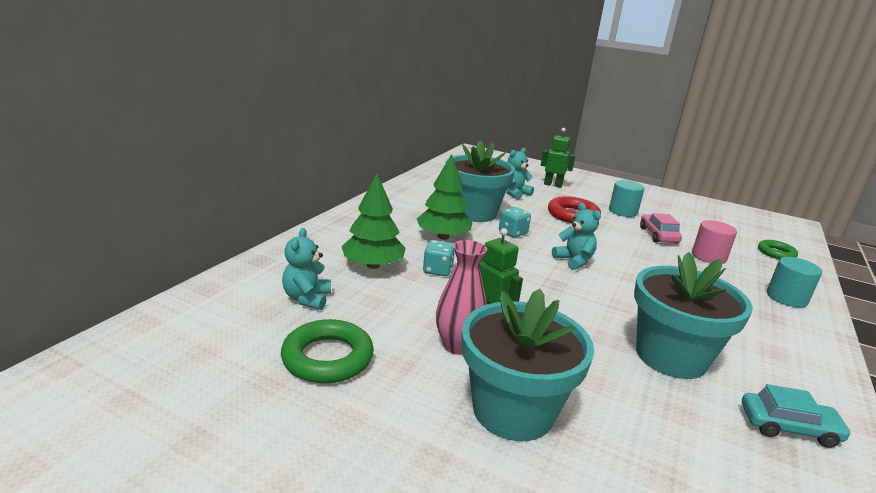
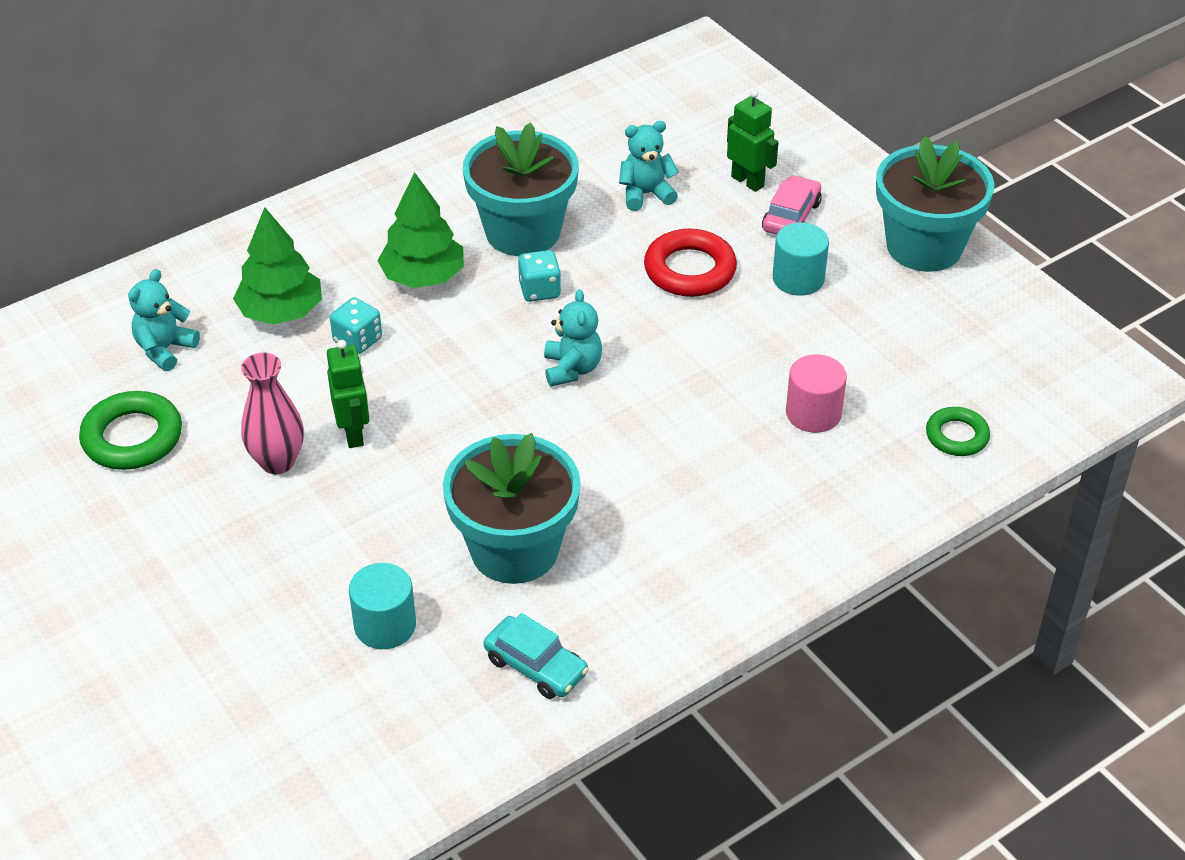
camera: 30 degrees right, 20 degrees up
turquoise flower pot [462,289,594,441] -> turquoise flower pot moved to [876,136,994,272]
pink car [640,213,682,243] -> pink car moved to [762,175,822,235]
turquoise cylinder [767,257,822,308] -> turquoise cylinder moved to [349,563,416,649]

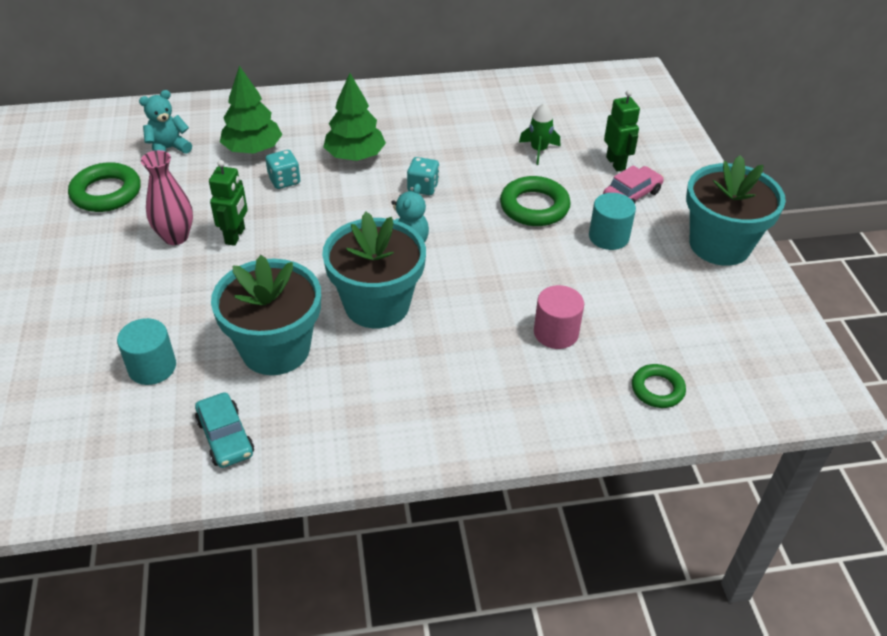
camera: 25 degrees right, 0 degrees up
turquoise flower pot [463,122,579,256] -> turquoise flower pot moved to [322,212,426,328]
turquoise teddy bear [619,121,679,211] -> green rocket [519,103,560,165]
red ring [644,229,737,297] -> green ring [500,176,571,226]

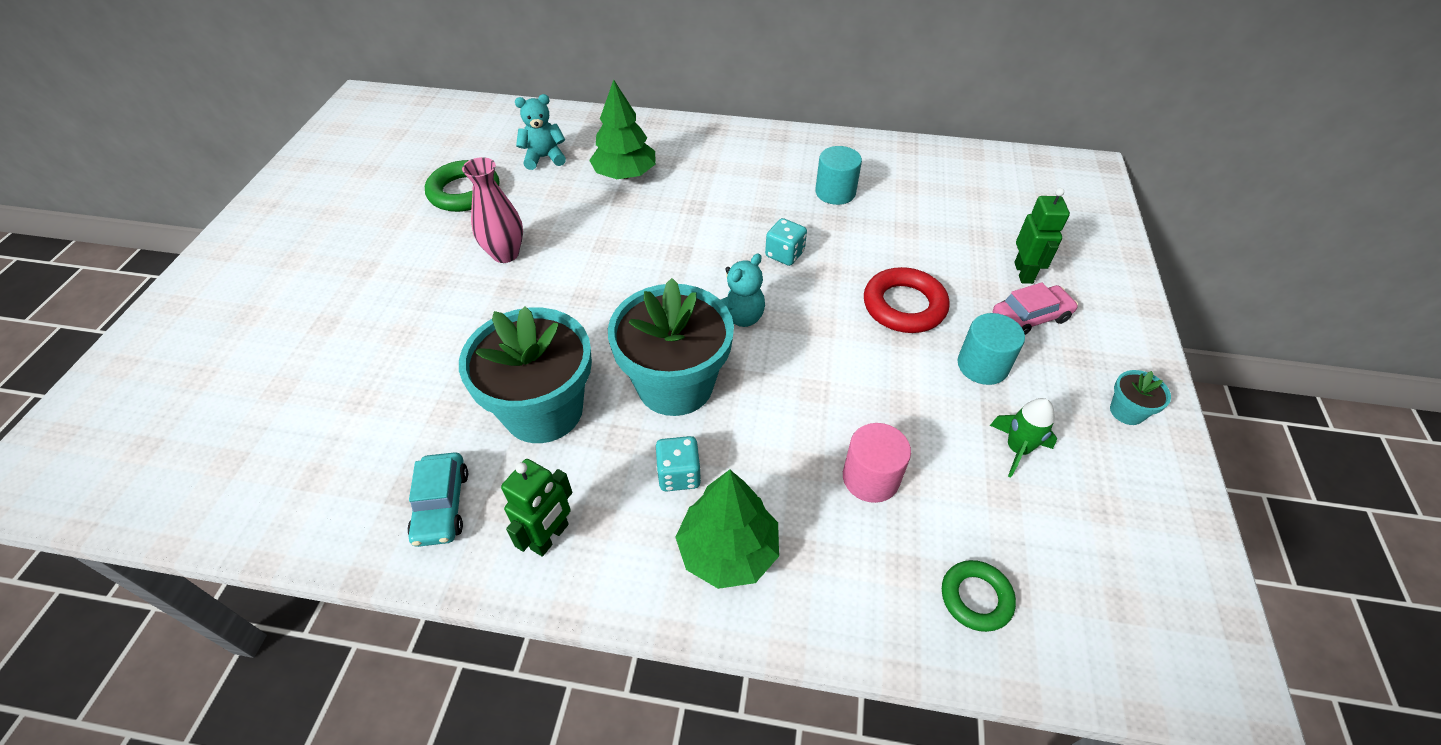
camera: 20 degrees right, 5 degrees up
turquoise cylinder [117,318,176,385] -> turquoise cylinder moved to [815,146,862,205]
green robot [209,160,248,246] -> green robot moved to [501,459,572,557]
turquoise dice [265,150,300,189] -> turquoise dice moved to [656,436,701,492]
green tree [323,73,386,161] -> green tree moved to [675,470,779,589]
green ring [500,176,571,226] -> red ring [864,267,950,333]
green rocket [519,103,560,165] -> green rocket moved to [990,398,1057,478]
turquoise flower pot [686,155,786,266] -> turquoise flower pot [1110,370,1171,425], size x0.42

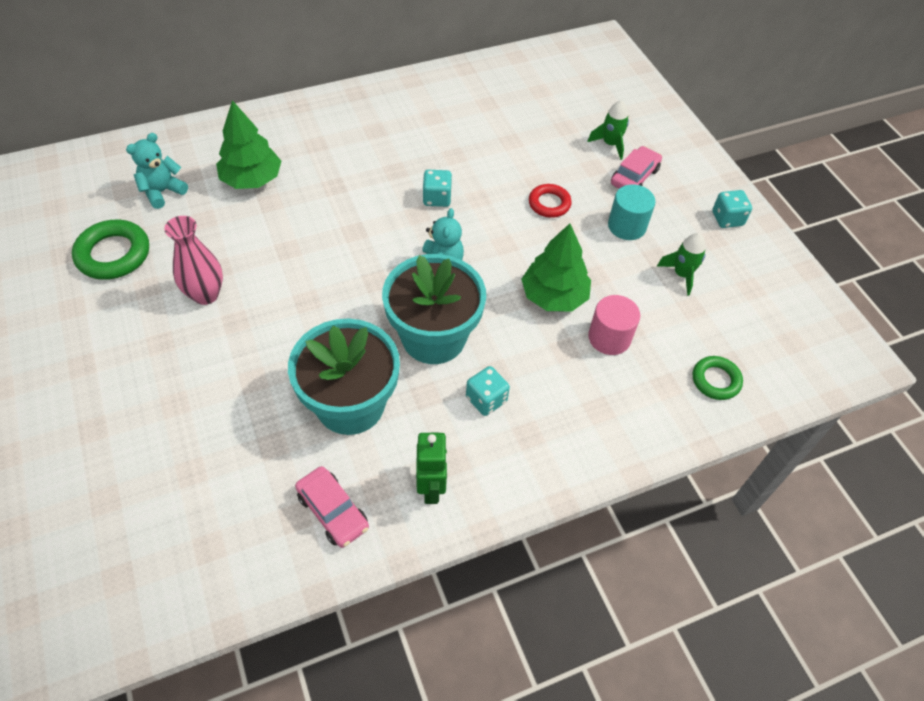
camera: 35 degrees left, 5 degrees up
turquoise car [408,452,468,547] -> pink car [295,466,369,548]
green tree [675,470,779,589] -> green tree moved to [521,224,591,312]
turquoise cylinder [815,146,862,205] -> none
red ring [864,267,950,333] -> red ring [529,184,572,218], size x0.63
green robot [1014,188,1070,284] -> green rocket [587,100,629,160]
turquoise flower pot [1110,370,1171,425] -> turquoise dice [712,190,752,228]

